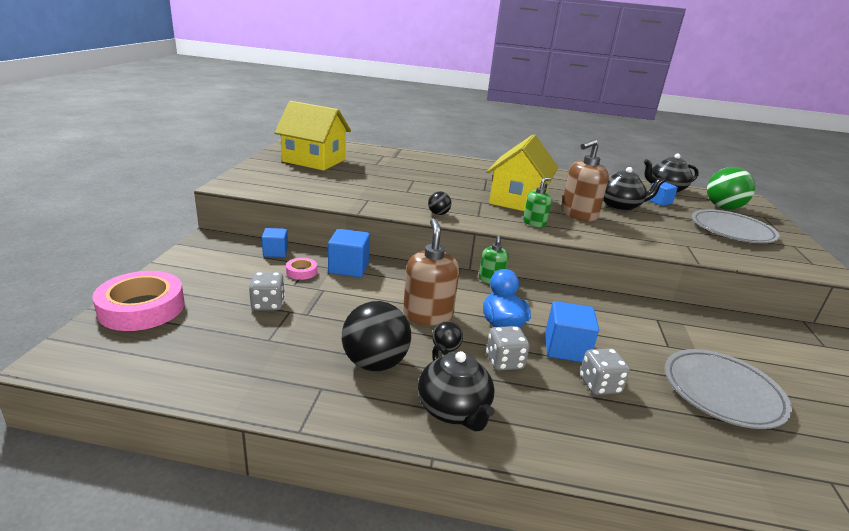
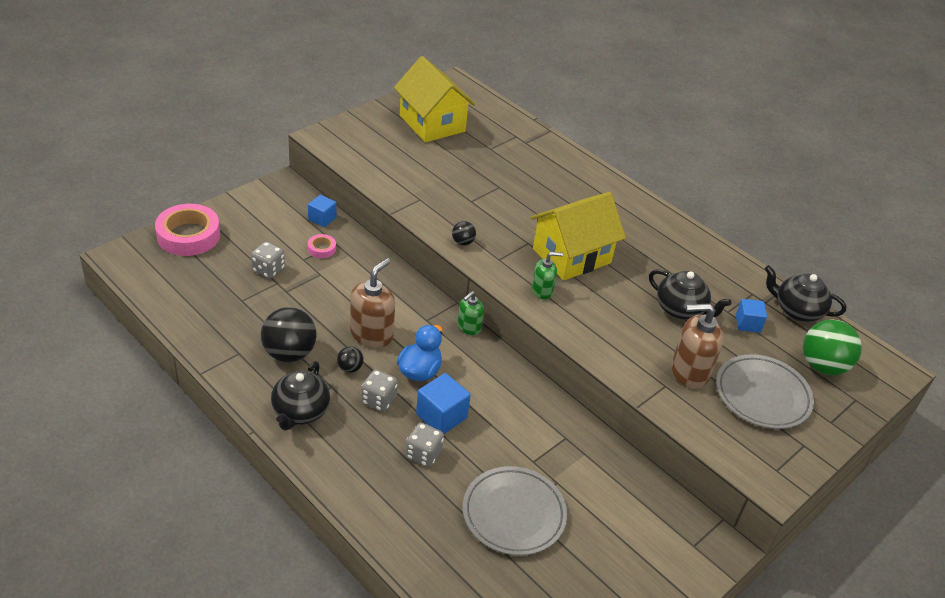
camera: 35 degrees right, 15 degrees up
blue cube [328,229,370,277] -> none
brown soap dispenser [561,139,609,221] -> brown soap dispenser moved to [672,303,724,389]

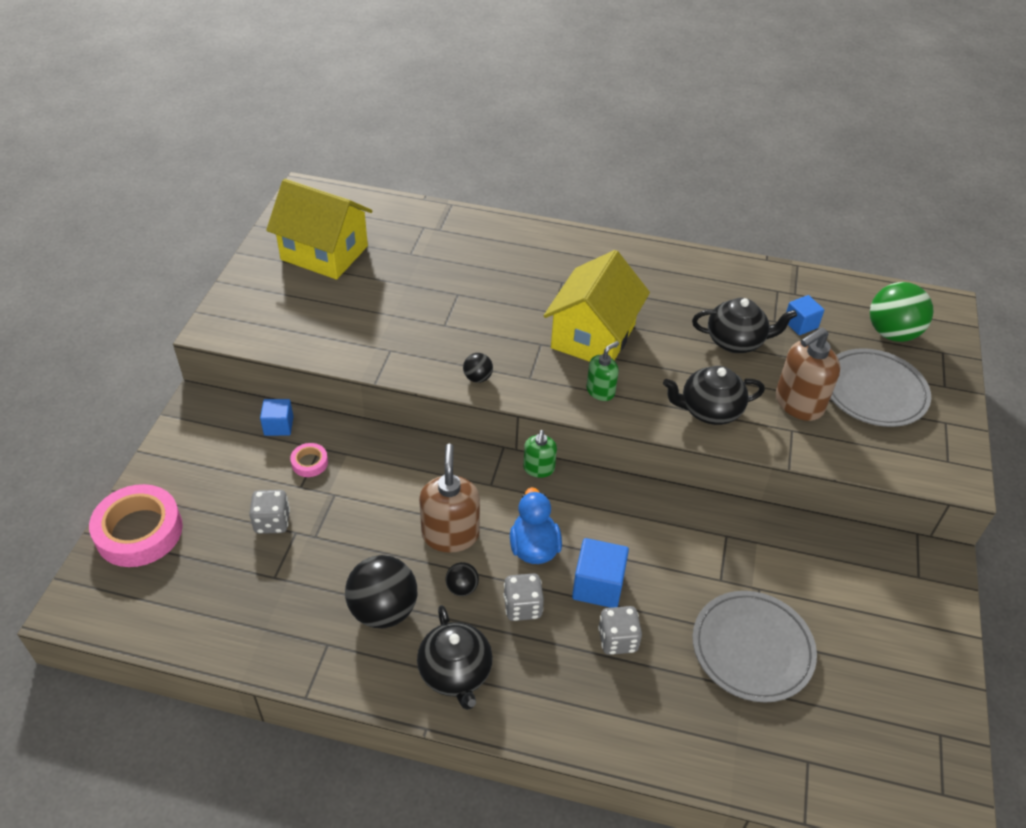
camera: 30 degrees left, 5 degrees up
black teapot [765,265,847,322] -> black teapot moved to [663,366,765,425]

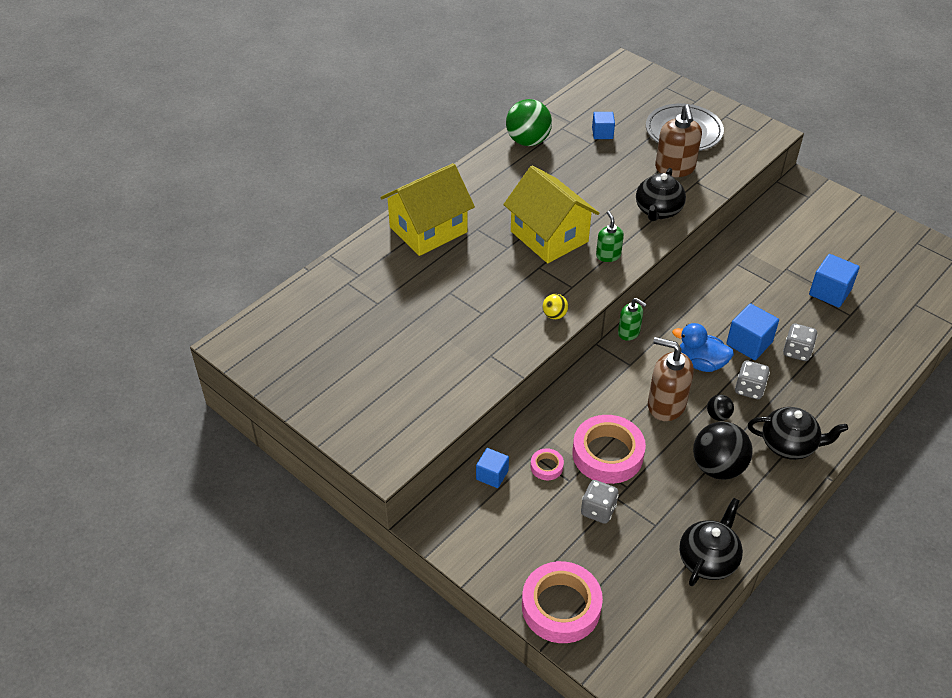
camera: 60 degrees left, 0 degrees up
yellow house [266,179,373,280] -> yellow house moved to [380,163,475,256]
black ball [463,353,493,383] -> yellow ball [542,294,568,319]
black teapot [692,298,797,353] -> black teapot moved to [679,498,743,586]
grey plate [693,591,817,702] -> blue cube [809,254,860,308]
green ball [870,282,933,342] -> green ball moved to [506,99,552,146]
none -> pink tape [572,415,646,484]

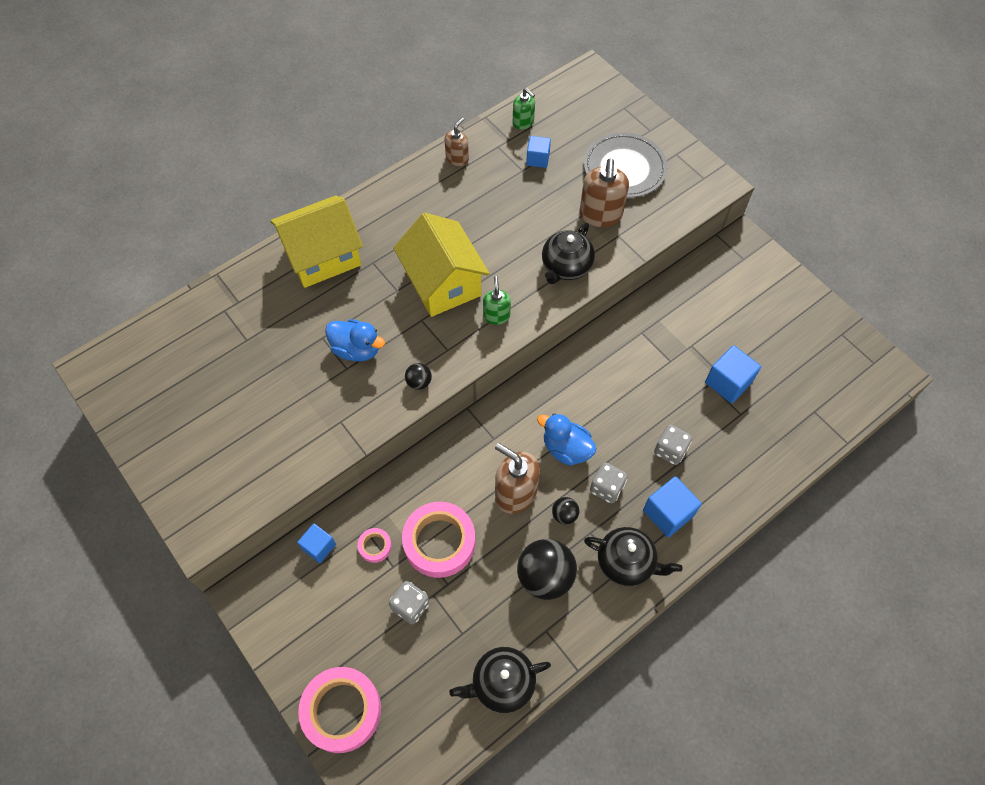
camera: 10 degrees right, 15 degrees up
green ball [506,99,552,146] -> brown soap dispenser [445,118,469,166]
yellow ball [542,294,568,319] -> black ball [405,363,432,390]
green soap dispenser [618,298,647,341] -> green soap dispenser moved to [513,88,535,130]
black teapot [679,498,743,586] -> black teapot turned 150 degrees counterclockwise [449,647,551,713]
blue cube [726,303,779,360] -> blue cube moved to [643,476,702,537]
none -> blue duck [325,319,385,362]

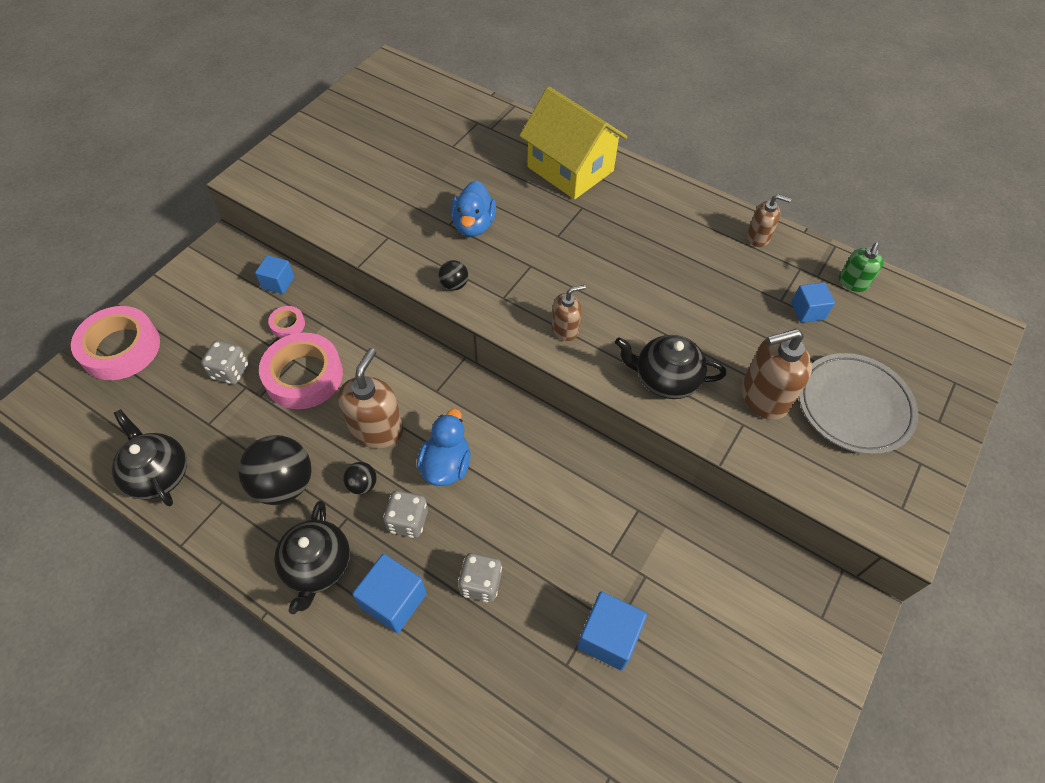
camera: 70 degrees right, 5 degrees down
yellow house [393,213,490,317] -> none
green soap dispenser [483,276,511,325] -> brown soap dispenser [552,285,586,341]

